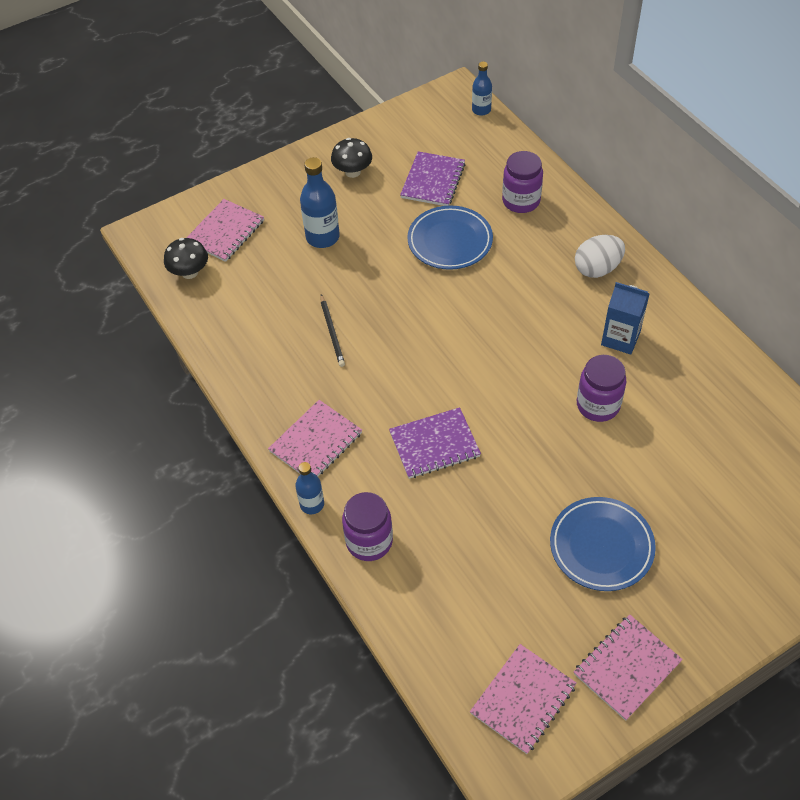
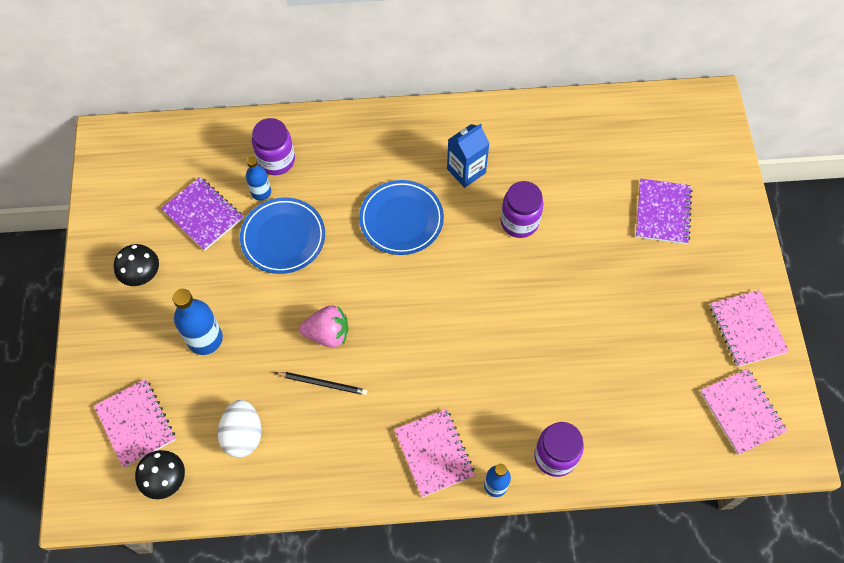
camera: 65 degrees left, 10 degrees up
purple notebook [389,407,481,479] -> purple notebook moved to [636,179,692,244]
blue bottle [472,62,492,116] -> blue bottle moved to [246,156,271,201]
blue plate [550,497,656,591] -> blue plate moved to [359,180,444,255]
white egg [575,235,625,278] -> white egg moved to [218,400,261,457]
none -> pink strawberry [300,305,348,348]

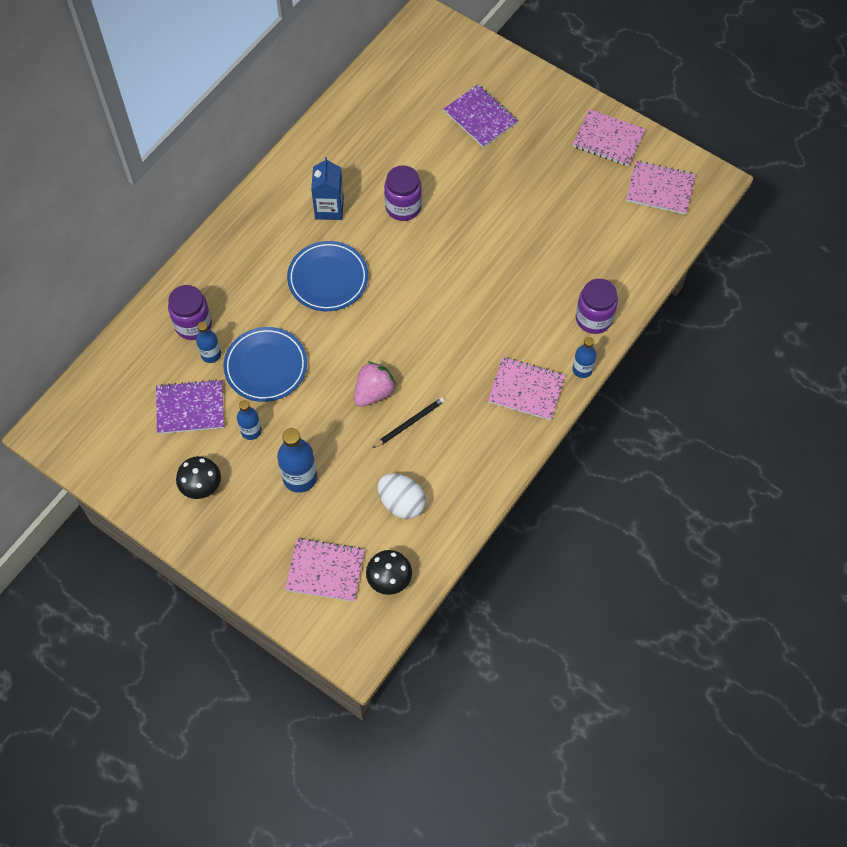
camera: 50 degrees left, 0 degrees up
none -> blue bottle [237,400,262,440]

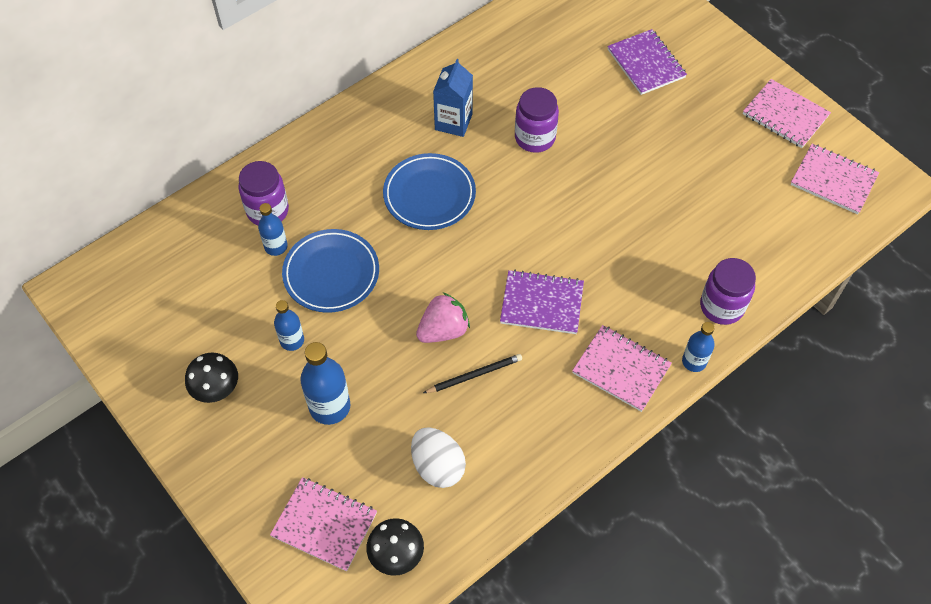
camera: 15 degrees right, 5 degrees down
purple notebook [156,379,224,434] -> purple notebook moved to [500,270,584,334]

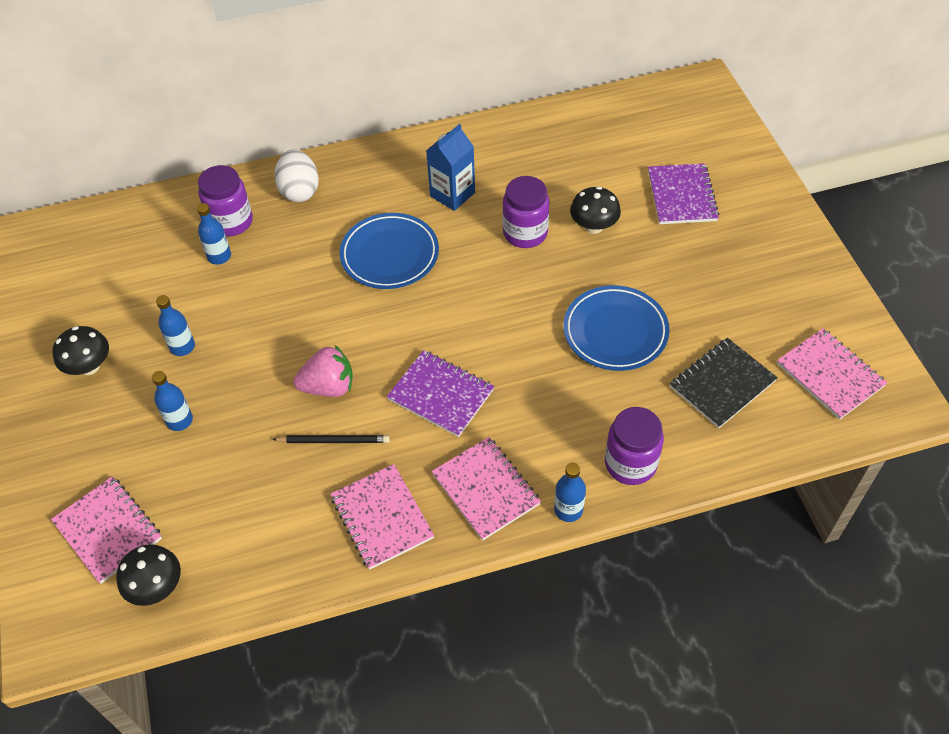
camera: 25 degrees right, 5 degrees down
blue plate [282,229,379,313] -> blue plate moved to [563,285,669,371]
blue bottle [300,342,350,425] -> blue bottle [152,371,193,431], size x0.61
white egg [411,427,466,488] -> white egg moved to [274,149,319,202]
pink notebook [743,79,831,148] -> pink notebook moved to [331,464,434,570]
none -> black mushroom [570,186,621,234]
none -> black notebook [670,338,778,428]

